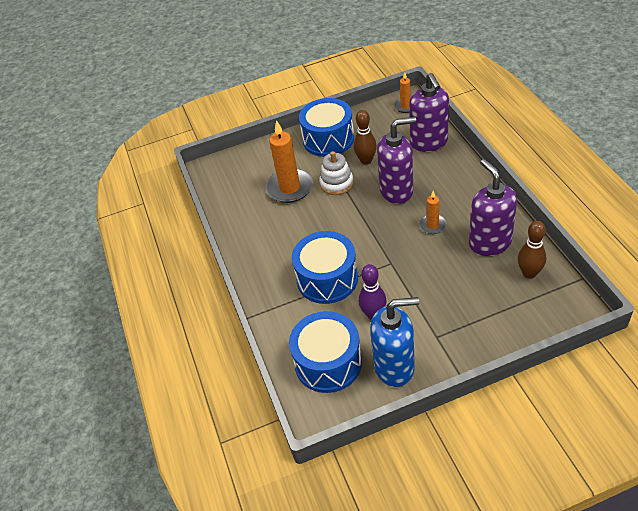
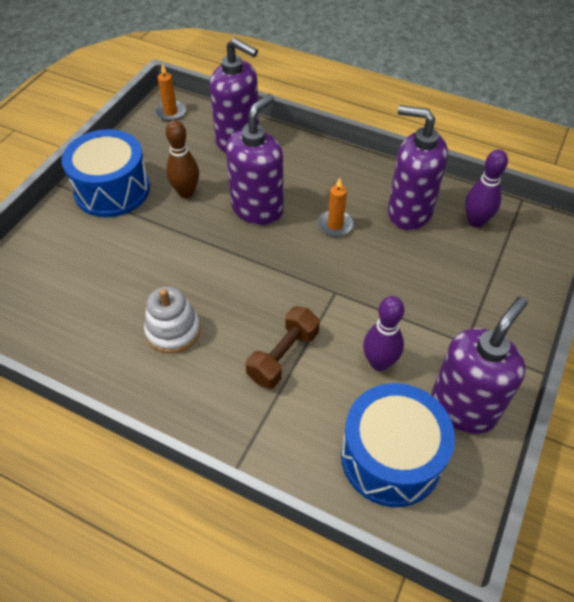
camera: 50 degrees left, 5 degrees up
orange candle [266,120,313,203] -> none
blue drum [292,231,358,304] -> brown dumbbell [246,306,320,388]
white stacking toy [319,151,353,195] -> white stacking toy moved to [144,286,200,354]
blue soap dispenser [370,297,419,387] -> purple soap dispenser [431,296,528,434]
brown bowling pin [518,221,546,279] -> purple bowling pin [465,149,508,228]

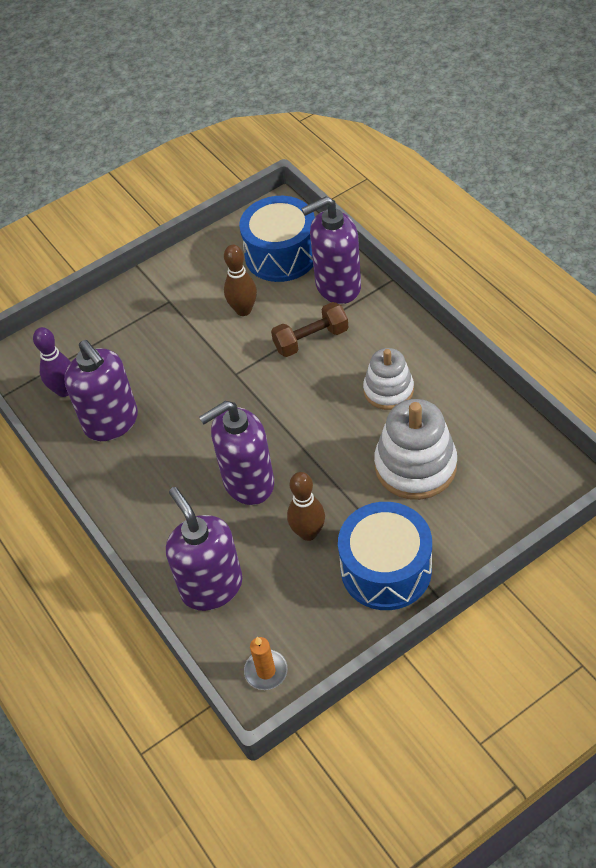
camera: 145 degrees left, 0 degrees up
orange candle [318,177,354,237] -> none
purple bowling pin [363,296,404,371] -> brown bowling pin [224,245,257,316]
purple soap dispenser [431,296,528,434] -> purple soap dispenser moved to [301,196,361,304]
none -> white stacking toy [374,399,457,500]

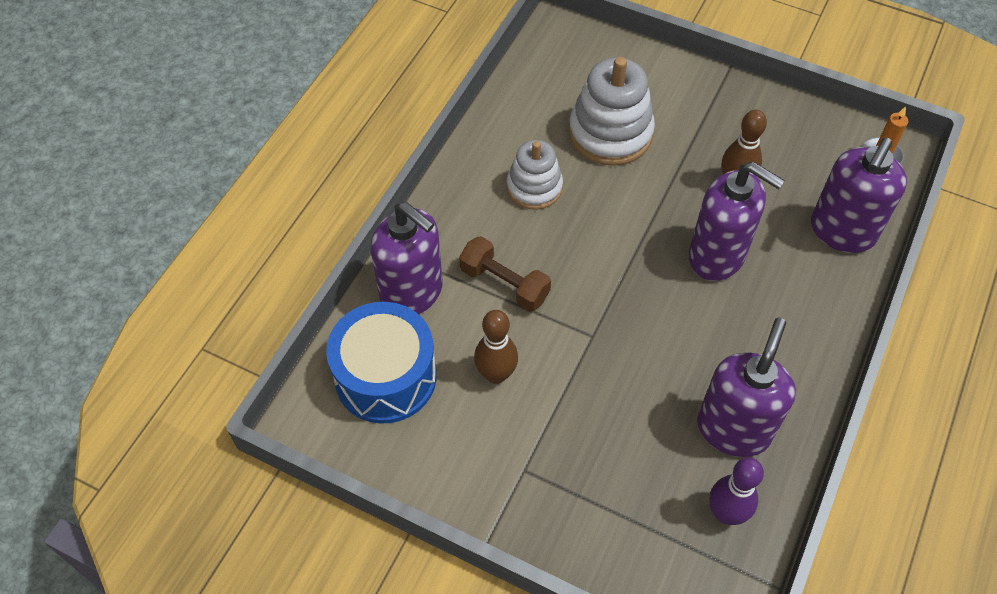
camera: 125 degrees left, 5 degrees up
blue drum [338,502,432,610] -> none

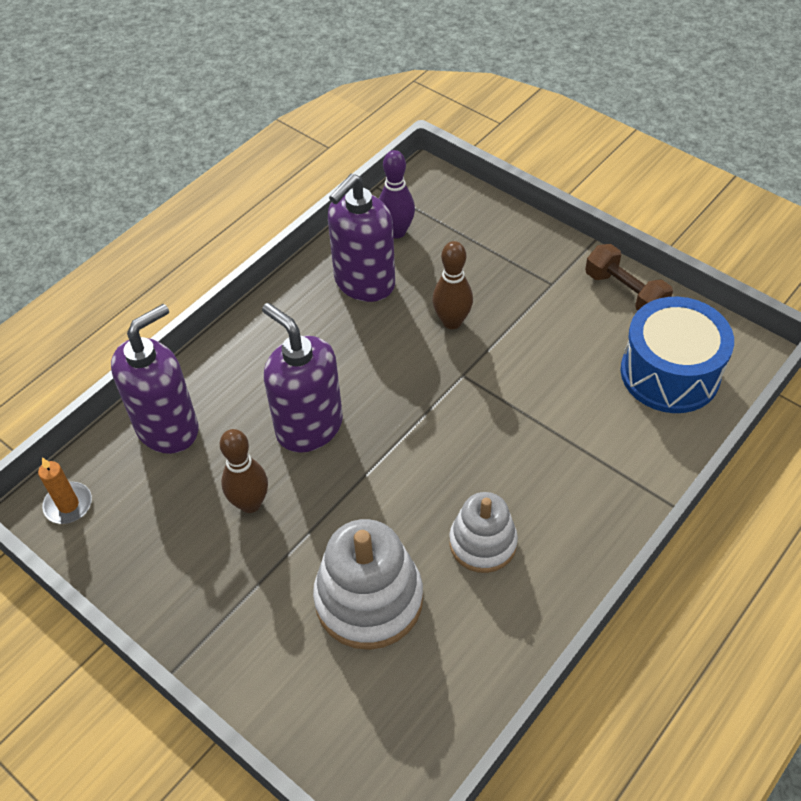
camera: 165 degrees left, 5 degrees down
purple soap dispenser [370,202,443,314] -> none
brown dumbbell [459,236,551,312] -> brown dumbbell moved to [585,244,673,311]
brown bowling pin [474,310,518,384] -> brown bowling pin moved to [432,241,473,329]

